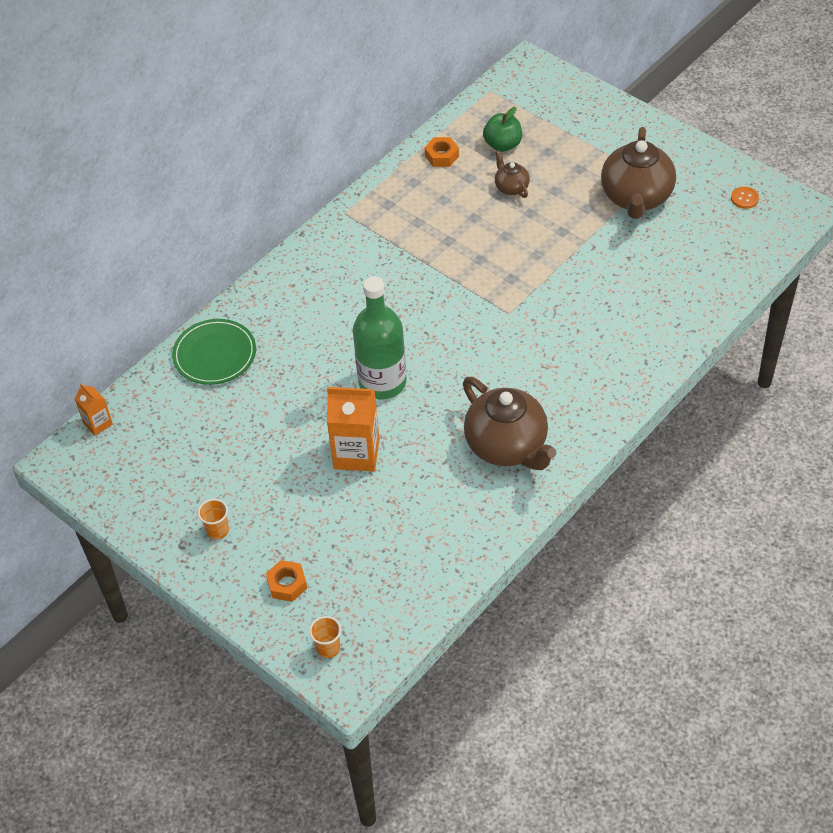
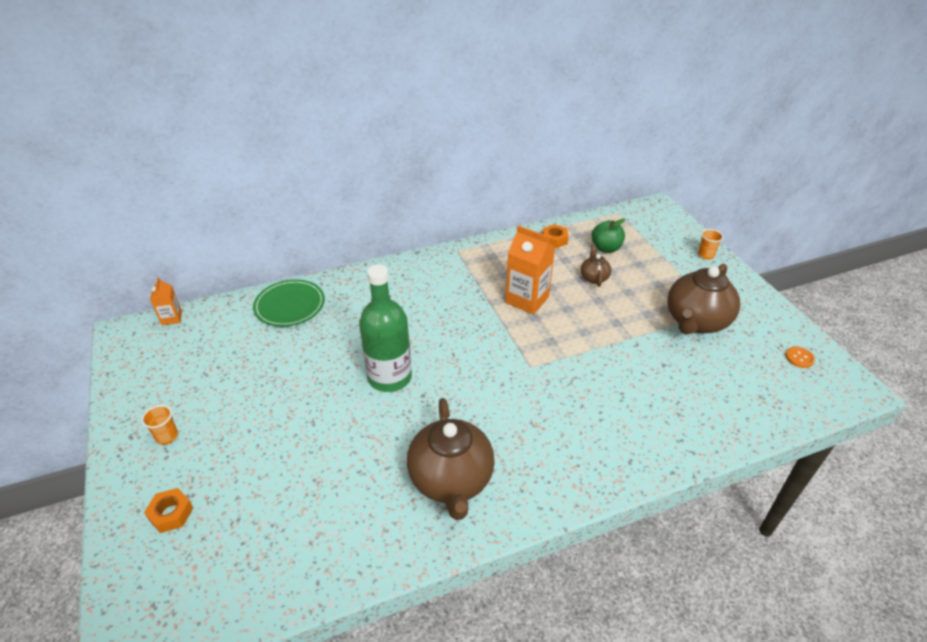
camera: 25 degrees right, 10 degrees down
orange cup [309,616,341,658] -> orange cup moved to [698,229,723,260]
orange carton [327,387,379,471] -> orange carton moved to [505,225,555,315]

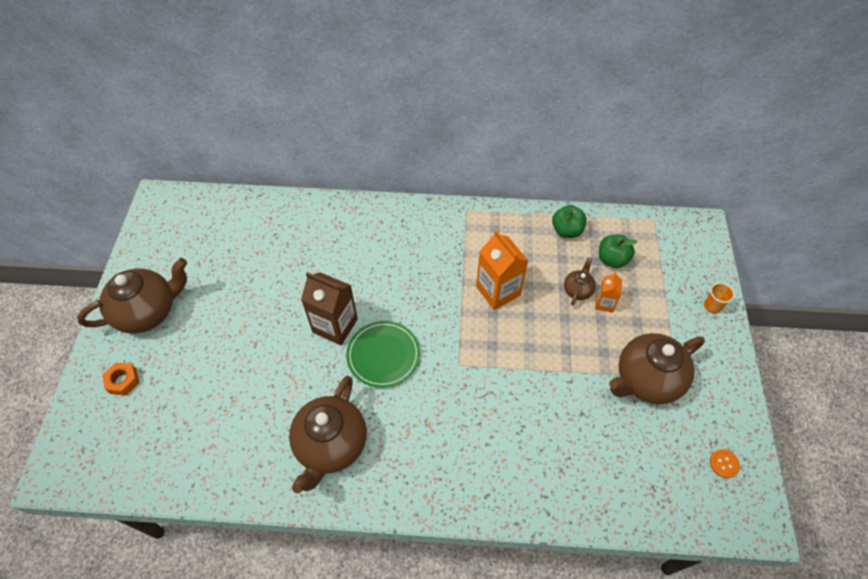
camera: 25 degrees right, 15 degrees up
orange cup [141,405,178,445] -> brown teapot [77,258,187,334]
orange carton [150,277,182,326] -> orange carton moved to [595,272,622,313]
green plate [253,279,325,327] -> green plate moved to [346,321,420,388]
green bottle [359,264,412,392] -> brown carton [301,272,358,345]
orange nut [542,224,569,248] -> green apple [552,205,587,238]

